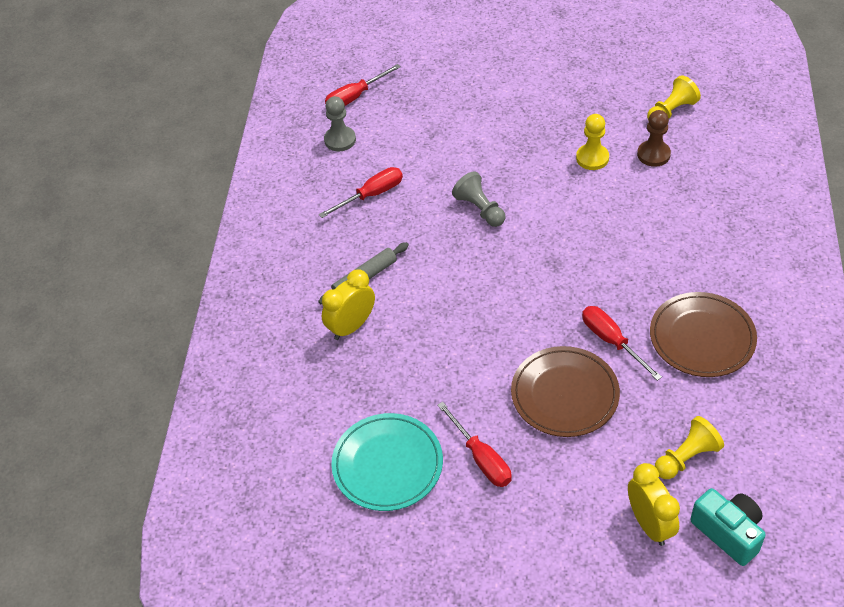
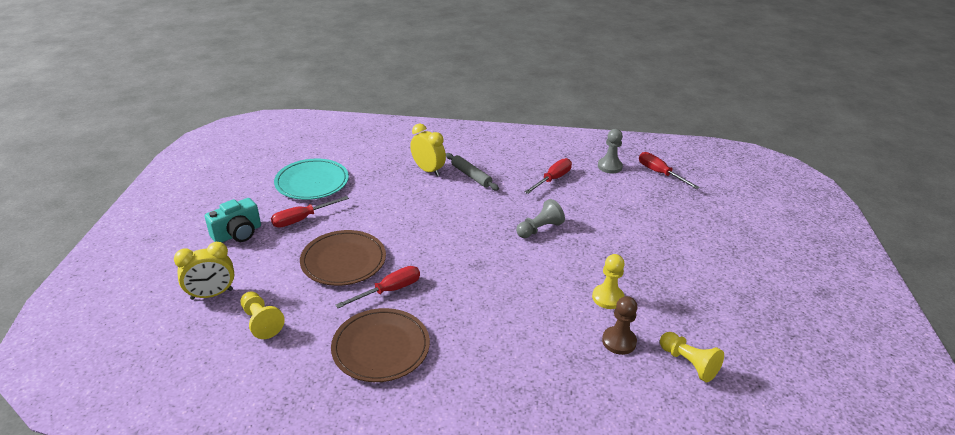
camera: 85 degrees right, 15 degrees down
red screwdriver [319,167,403,218] -> red screwdriver turned 105 degrees counterclockwise [525,158,572,194]
turquoise camera [690,488,766,566] -> turquoise camera moved to [205,198,261,242]

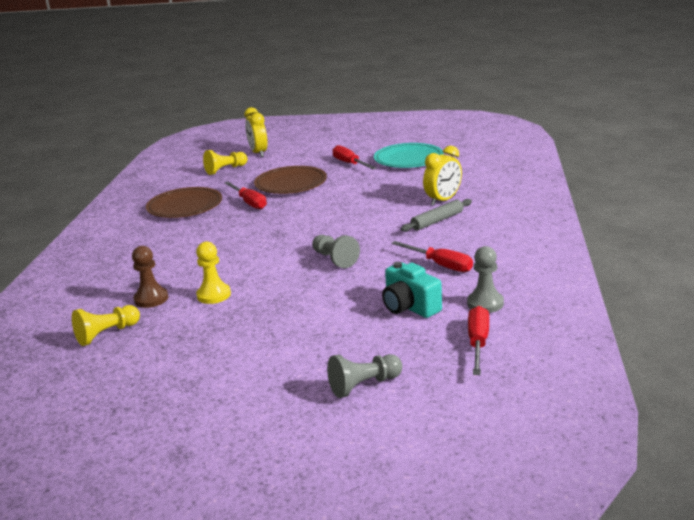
camera: 95 degrees right, 10 degrees down
turquoise camera [205,198,261,242] -> turquoise camera moved to [382,262,442,318]
red screwdriver [639,152,699,189] -> red screwdriver turned 45 degrees counterclockwise [468,306,489,375]
none -> grey pawn [327,354,402,398]

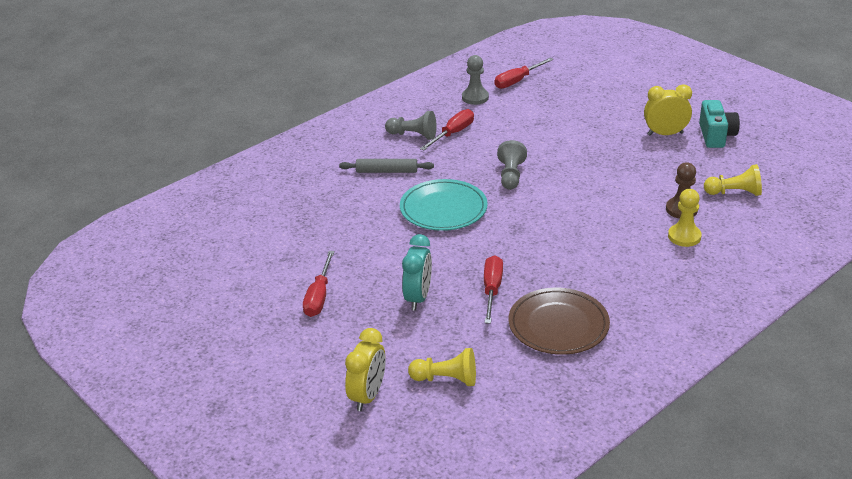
camera: 140 degrees left, 10 degrees up
yellow pawn [196,242,231,304] -> yellow pawn moved to [668,189,702,247]
brown plate [254,166,327,194] -> turquoise clock [402,234,432,310]
grey pawn [327,354,402,398] -> grey pawn moved to [385,111,437,140]
turquoise plate [374,143,444,168] -> turquoise plate moved to [400,179,488,231]
turquoise camera [382,262,442,318] -> turquoise camera moved to [699,100,740,148]
red screwdriver [392,241,473,272] -> red screwdriver turned 45 degrees clockwise [420,109,474,151]
yellow clock [423,146,462,206] -> yellow clock moved to [644,84,692,135]

